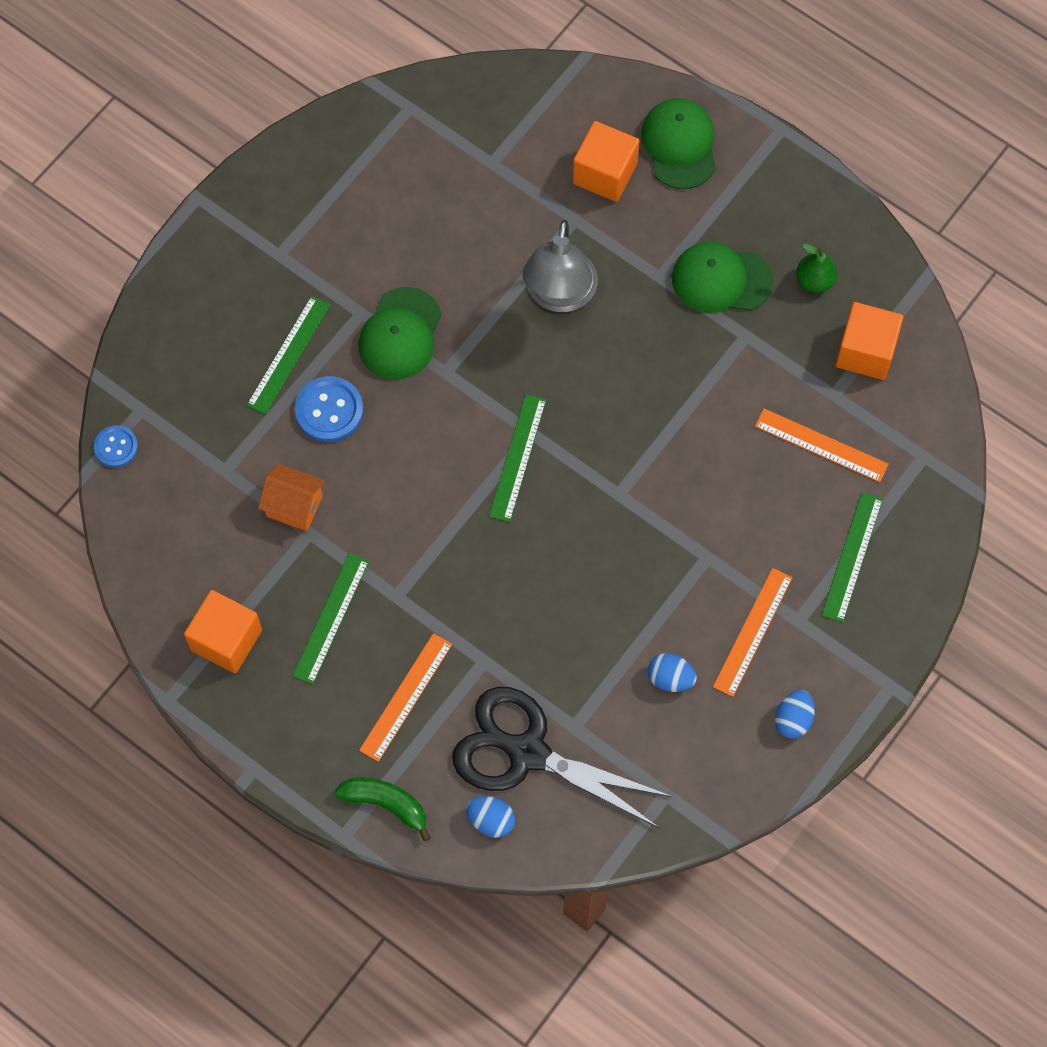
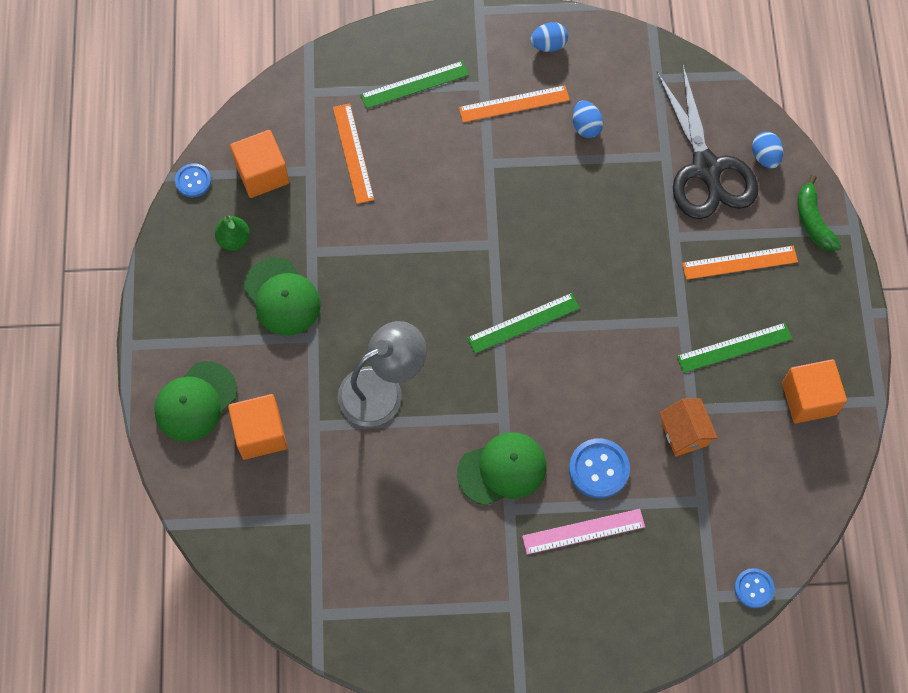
camera: 130 degrees left, 0 degrees up
green ruler [247,296,330,414] -> pink ruler [522,509,645,555]
none -> blue button [175,163,211,197]

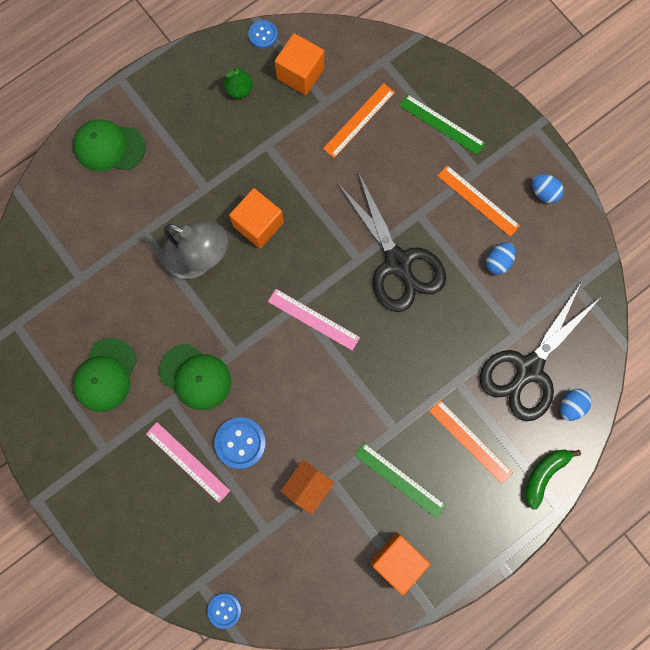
camera: 55 degrees right, 10 degrees up
orange cube [228,394,287,460] -> orange cube moved to [229,188,284,248]
green cap [244,257,321,336] -> green cap moved to [73,338,137,412]
green ruler [467,293,580,354] -> pink ruler [268,289,360,351]
none -> black scissors [337,172,446,312]

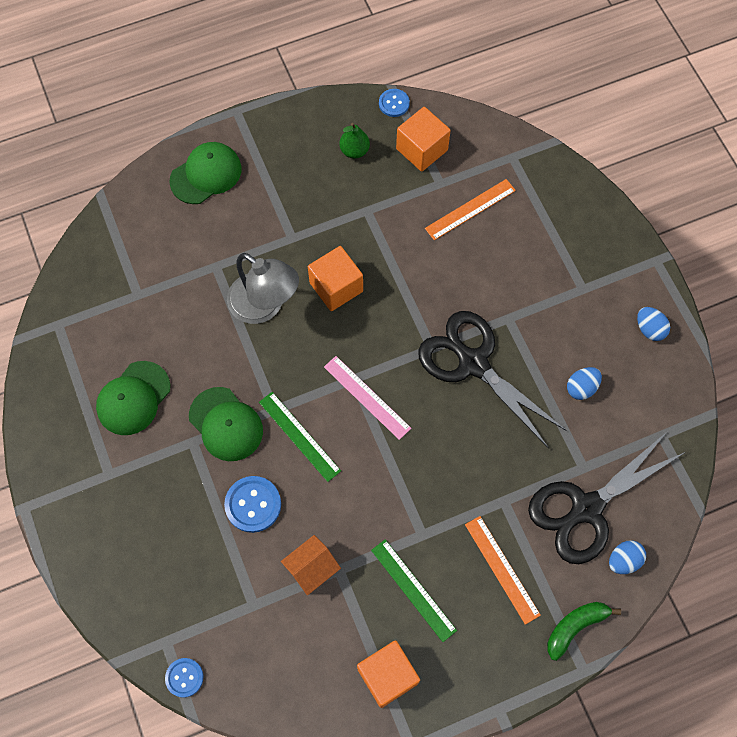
camera: 15 degrees right, 10 degrees down
green cap [73,119,145,171] -> green cap turned 120 degrees clockwise [169,142,242,204]
pink ruler [146,422,230,503] -> none
black scissors [337,172,446,312] -> black scissors turned 150 degrees clockwise [418,311,566,448]
green ruler [399,94,486,155] -> green ruler moved to [259,392,341,482]
orange ruler [437,165,520,237] -> none

